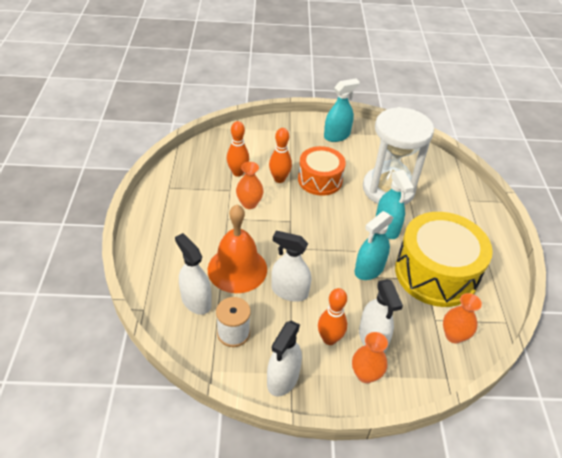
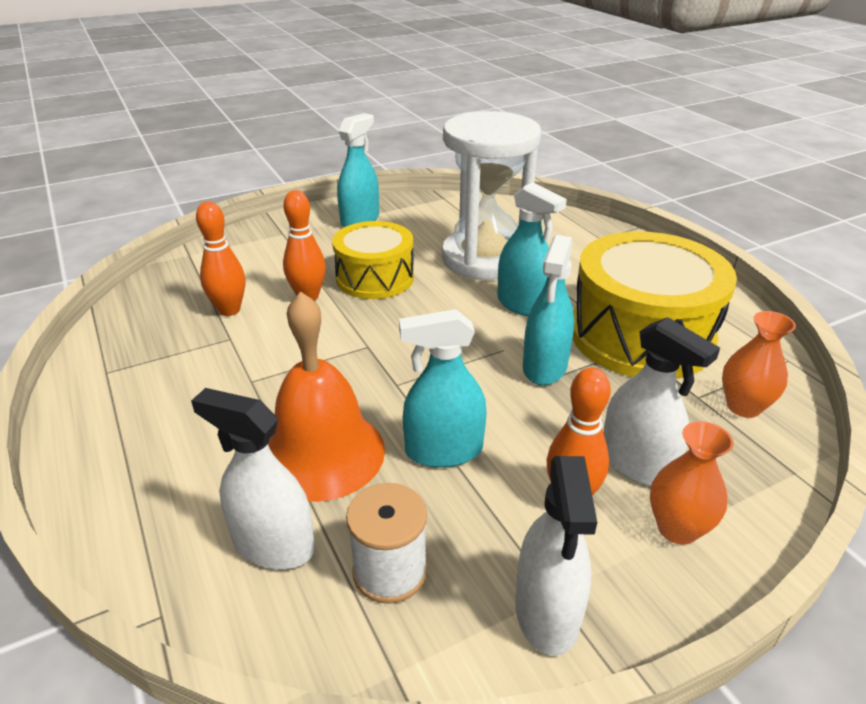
camera: 25 degrees left, 10 degrees down
orange vase [236,162,264,209] -> none
white spray bottle [271,231,311,302] -> turquoise spray bottle [399,309,486,468]
orange drum [298,146,346,196] -> yellow drum [332,221,414,299]

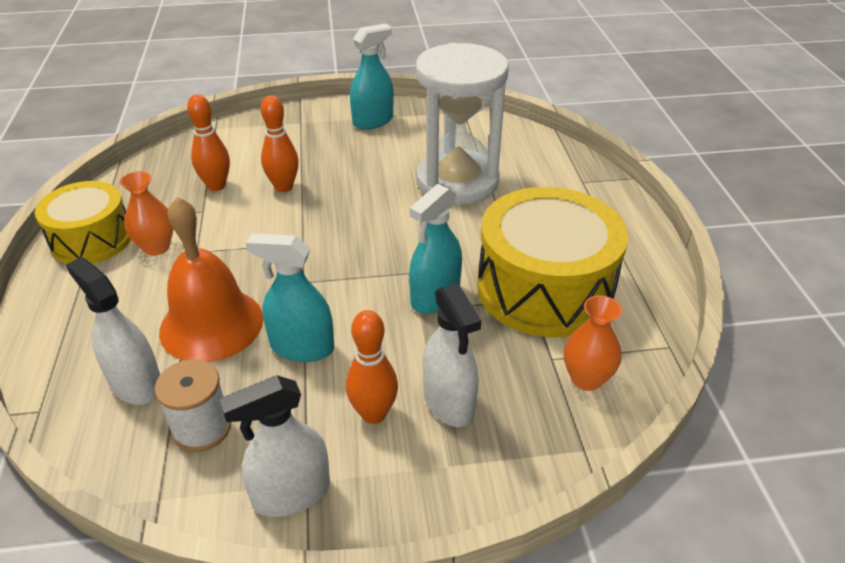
camera: 20 degrees right, 5 degrees up
yellow drum [332,221,414,299] -> yellow drum moved to [35,181,131,264]
turquoise spray bottle [497,182,567,316] -> none
white spray bottle [515,456,597,656] -> white spray bottle turned 45 degrees clockwise [220,375,330,517]
orange vase [650,421,734,545] -> orange vase moved to [120,171,173,256]

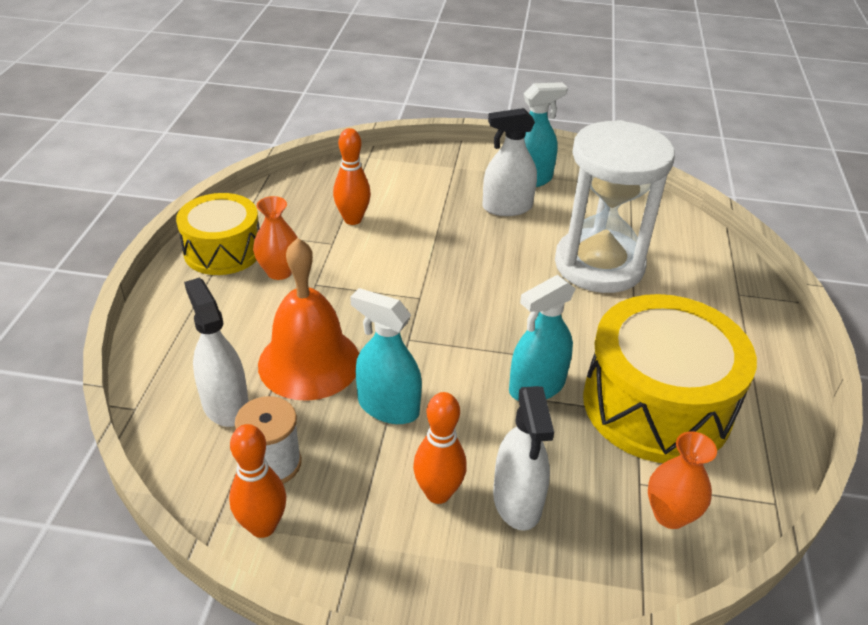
camera: 15 degrees right, 0 degrees up
white spray bottle [220,375,330,517] -> white spray bottle moved to [482,108,537,216]
orange bowling pin [261,95,299,192] -> orange bowling pin moved to [229,424,286,538]

